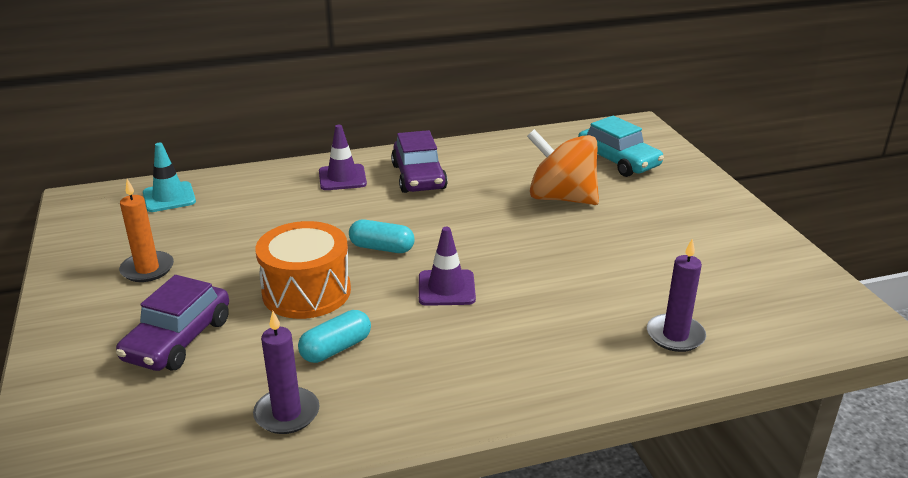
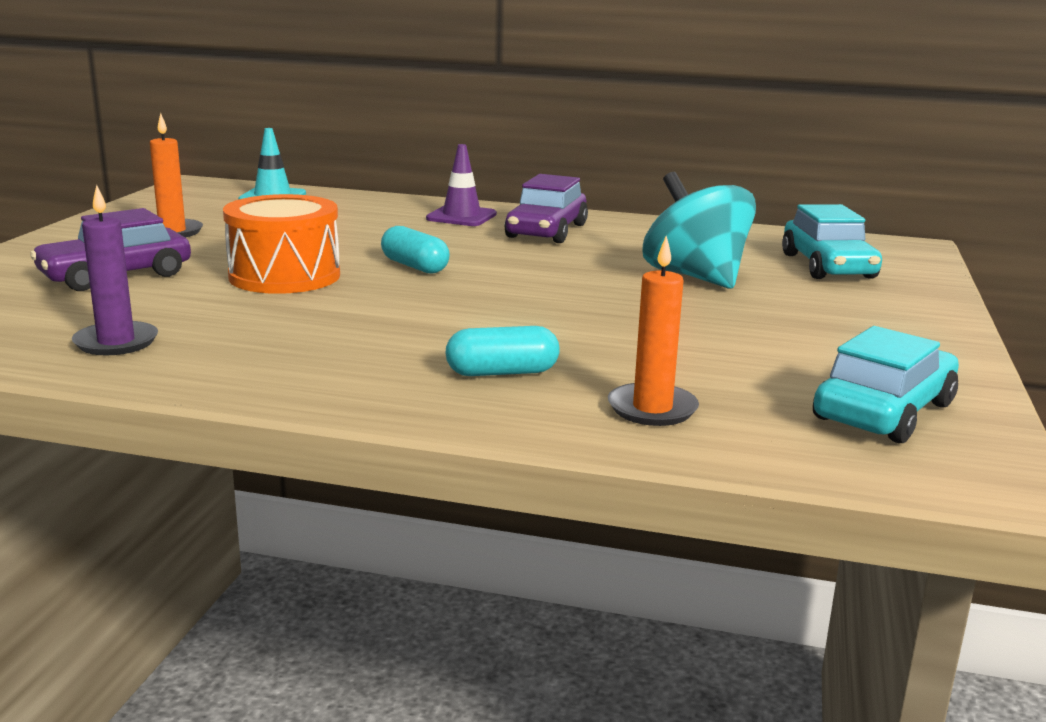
camera: 30 degrees right, 10 degrees down
turquoise capsule [298,310,371,363] -> turquoise capsule moved to [445,326,560,376]
purple traffic cone [419,227,476,306] -> none
orange spinning top [527,129,599,205] -> turquoise spinning top [642,172,756,289]
purple candle [647,239,706,352] -> orange candle [608,236,699,426]
none -> turquoise car [813,326,959,443]

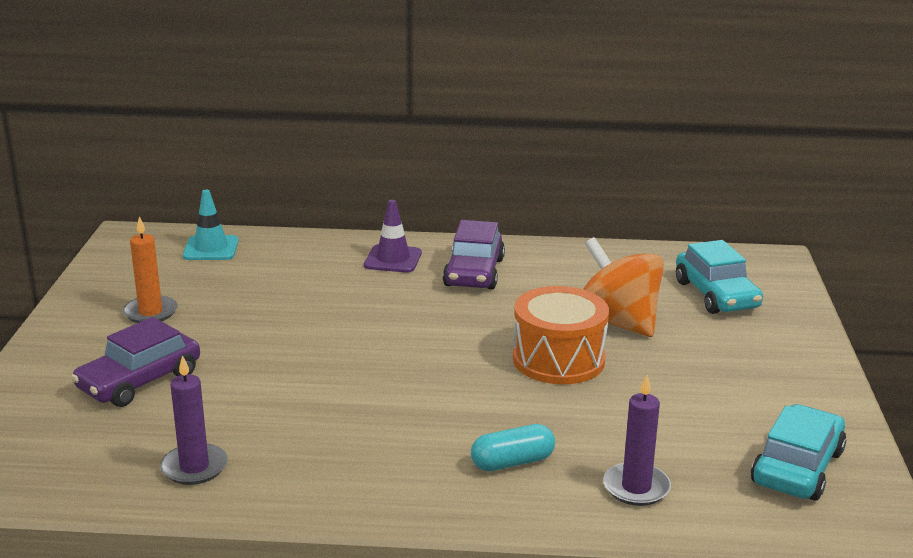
camera: 10 degrees left, 5 degrees up
orange drum [223,194,340,294] -> orange drum moved to [513,286,609,384]
turquoise capsule [381,226,450,274] -> none
orange candle [608,236,699,426] -> purple candle [603,375,671,506]
turquoise spinning top [642,172,756,289] -> orange spinning top [583,237,664,337]

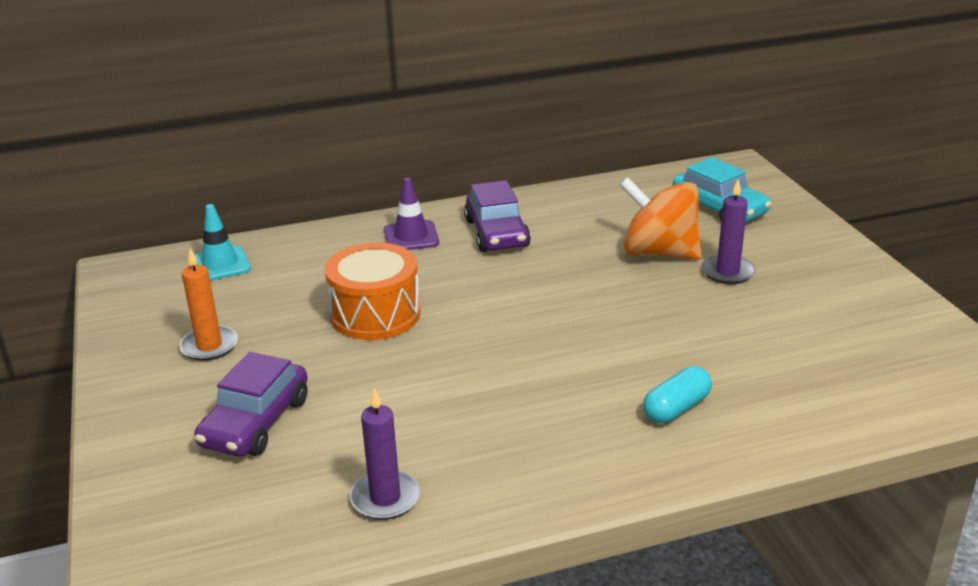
camera: 20 degrees left, 5 degrees up
orange drum [513,286,609,384] -> orange drum moved to [325,242,420,340]
purple candle [603,375,671,506] -> purple candle moved to [702,179,755,284]
turquoise car [751,404,846,501] -> none

